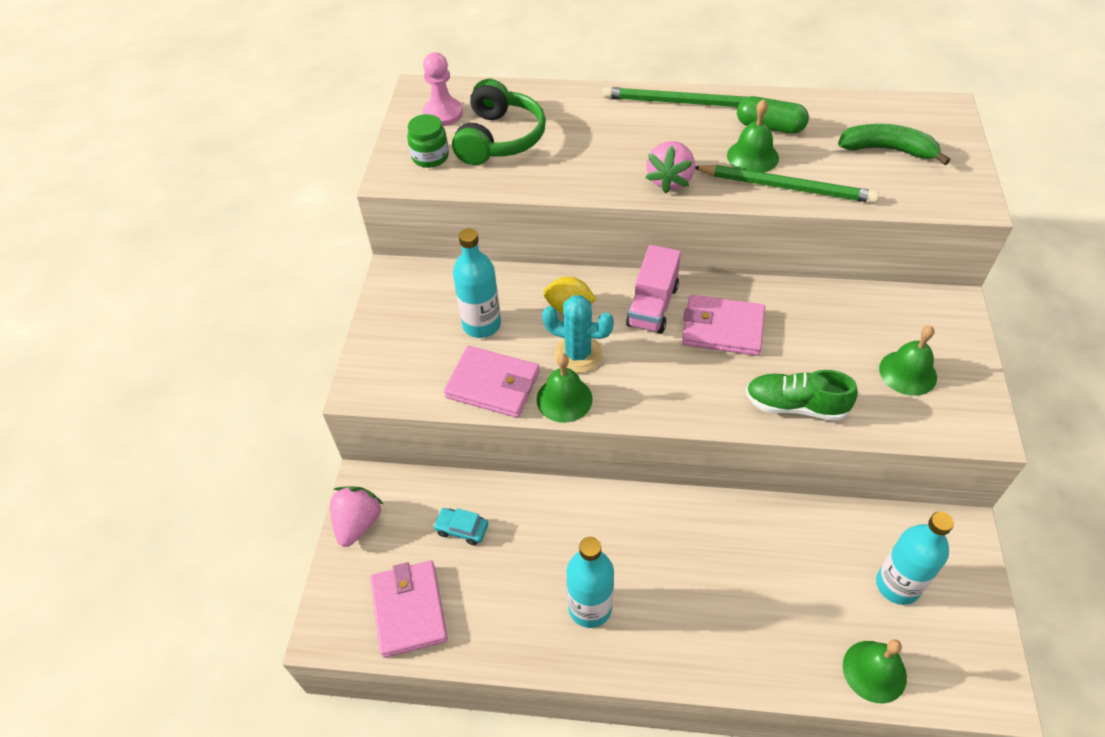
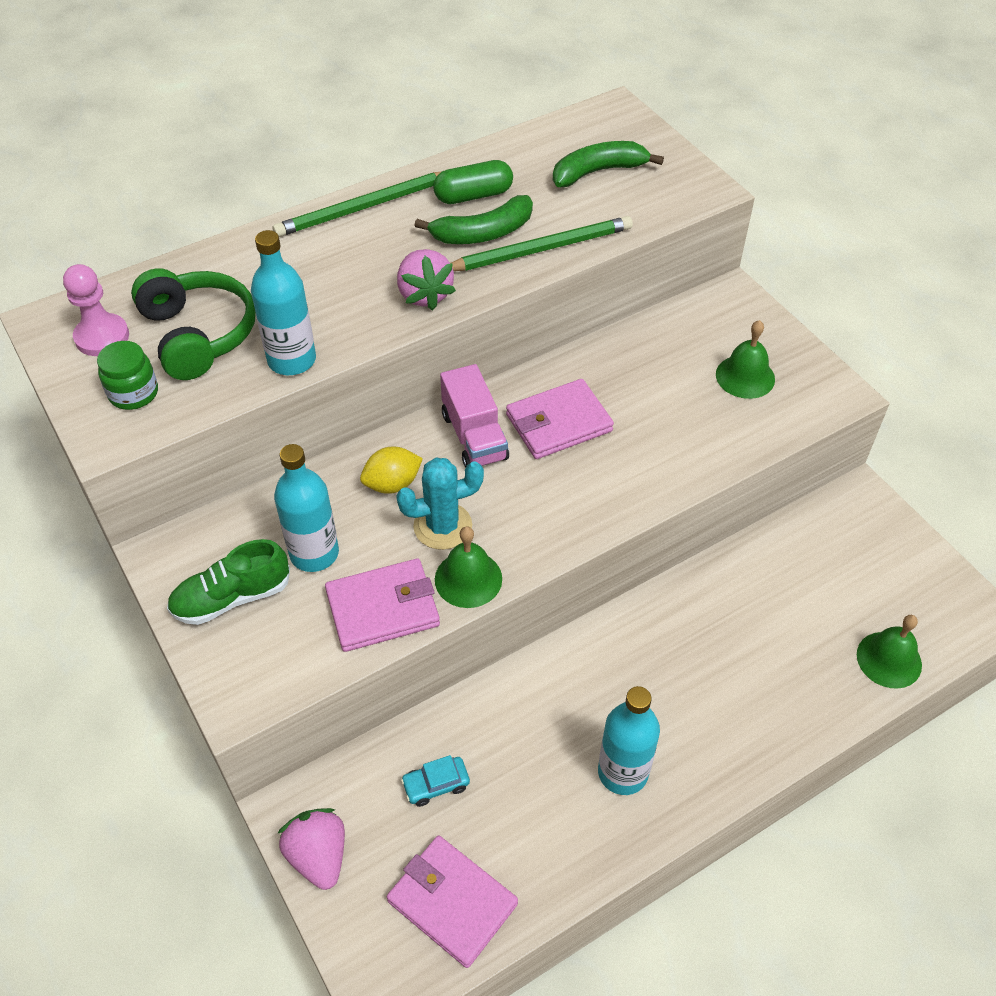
camera: 40 degrees left, 0 degrees up
green bell [727,99,779,173] -> green banana [414,195,533,244]
green shoe [746,370,858,421] -> green shoe moved to [167,539,290,625]
turquoise bottle [876,511,954,605] -> turquoise bottle moved to [251,230,316,375]

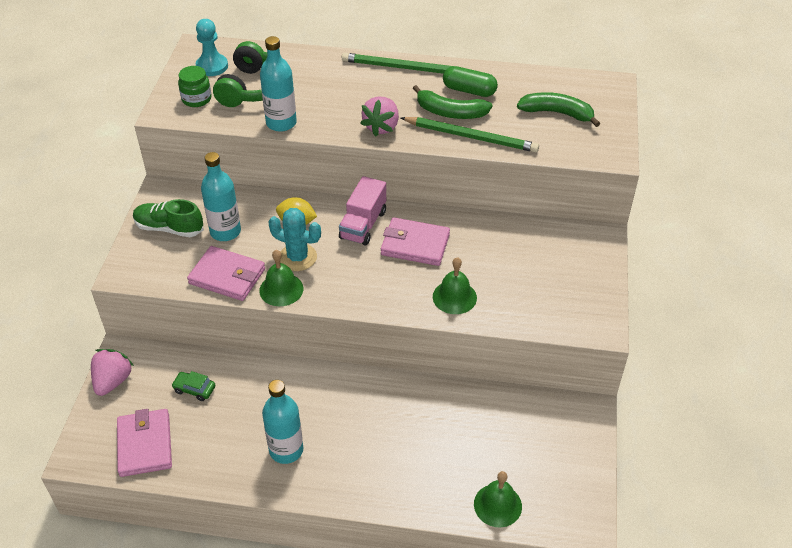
camera: 40 degrees right, 5 degrees down
pink pawn [63,264,129,356] -> turquoise pawn [196,19,228,76]
turquoise car [401,755,470,807] -> green car [171,371,215,401]
green bell [716,320,775,399] -> green bell moved to [433,257,477,314]

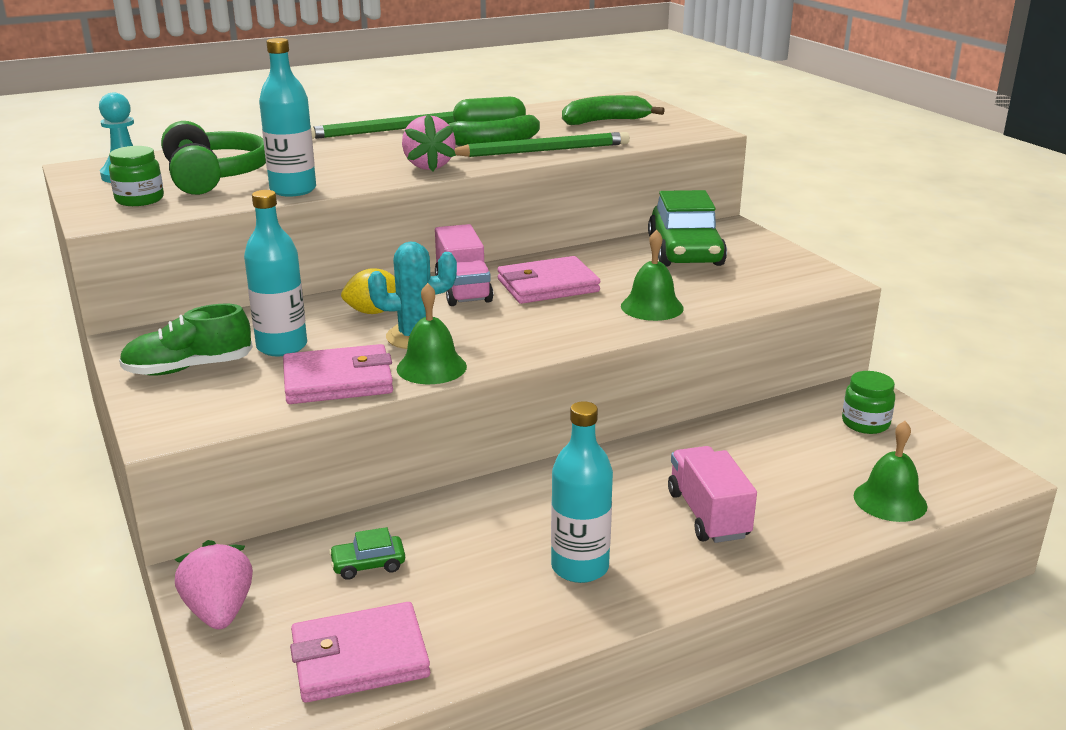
camera: 35 degrees left, 20 degrees down
pink wallet [117,409,172,477] -> pink wallet turned 60 degrees counterclockwise [290,602,430,703]
none -> green car [648,190,727,267]
none -> pink truck [668,446,757,543]
none -> green jar [842,371,895,434]

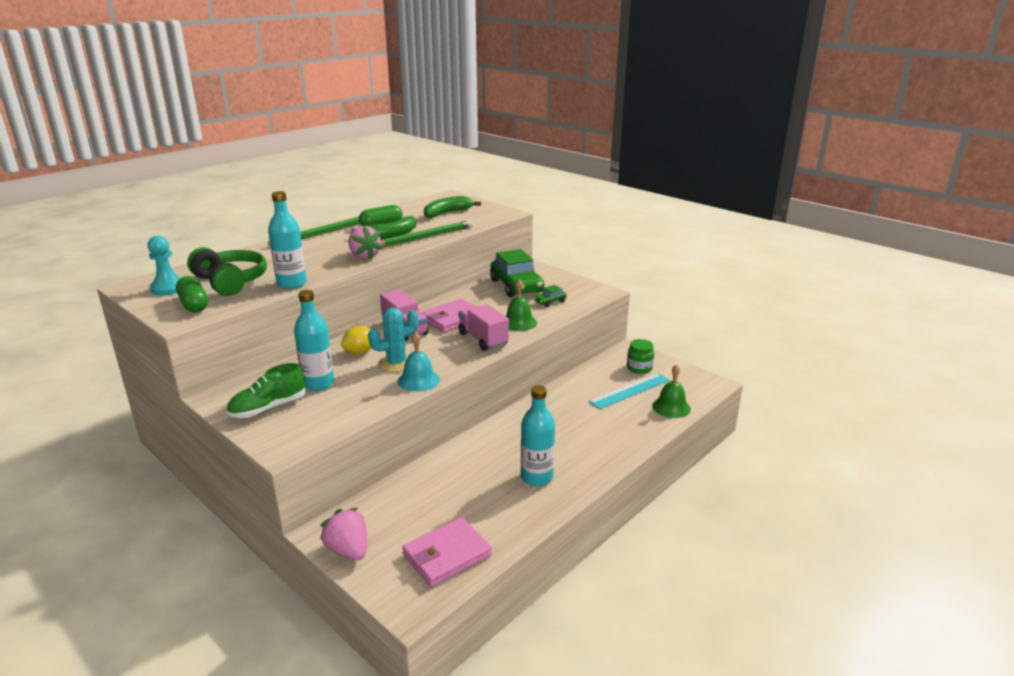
camera: 20 degrees left, 0 degrees up
green jar [109,146,164,206] -> green capsule [176,276,208,313]
pink wallet [283,344,393,404] -> none
green car [329,527,405,580] -> green car moved to [534,285,567,307]
green bell [397,283,467,384] -> turquoise bell [398,332,440,392]
pink truck [668,446,757,543] -> pink truck moved to [458,304,509,351]
none -> turquoise ruler [589,373,670,409]

